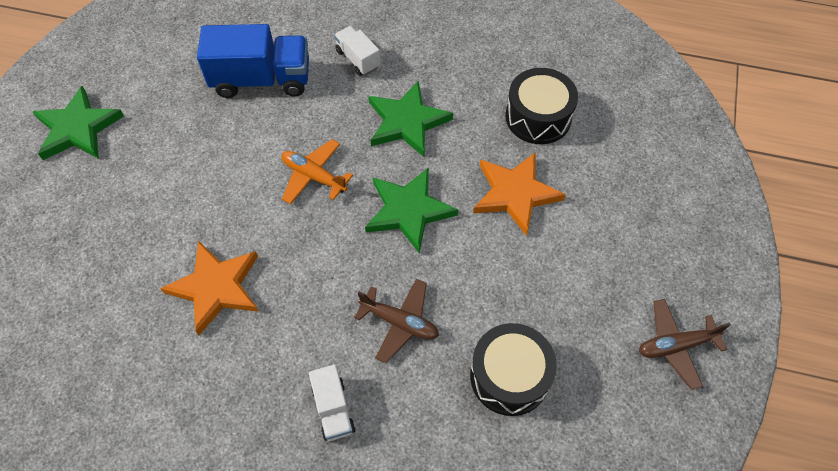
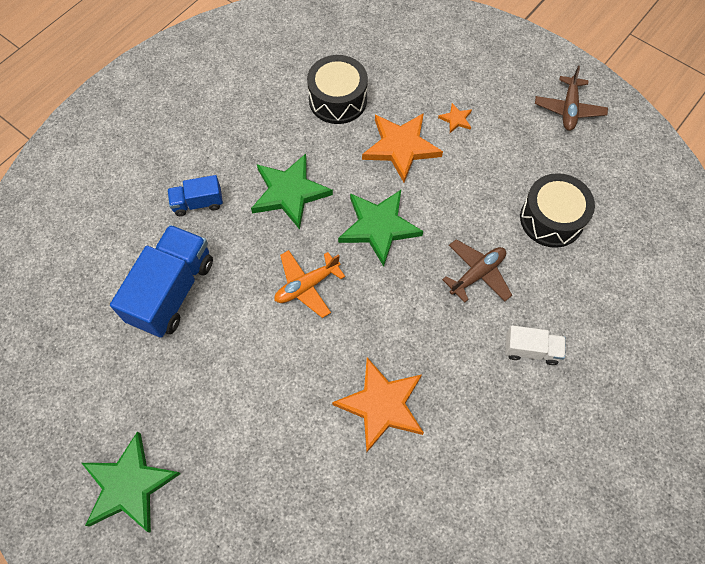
camera: 65 degrees left, 5 degrees up
white truck [334,26,380,76] -> blue truck [167,175,223,216]
none -> orange star [438,103,472,133]

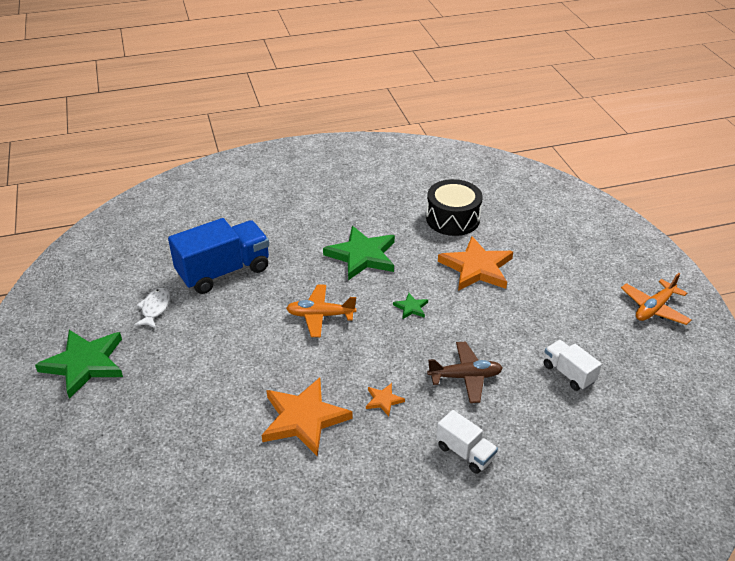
camera: 35 degrees right, 25 degrees down
blue truck [167,175,223,216] -> none
green star [338,190,423,267] -> green star [393,293,428,319], size x0.44
orange star [438,103,472,133] -> orange star moved to [366,383,405,416]
black drum [520,173,595,248] -> white truck [544,340,602,391]
brown plane [535,66,608,131] -> orange plane [621,273,691,325]
none -> white fish [134,288,171,328]

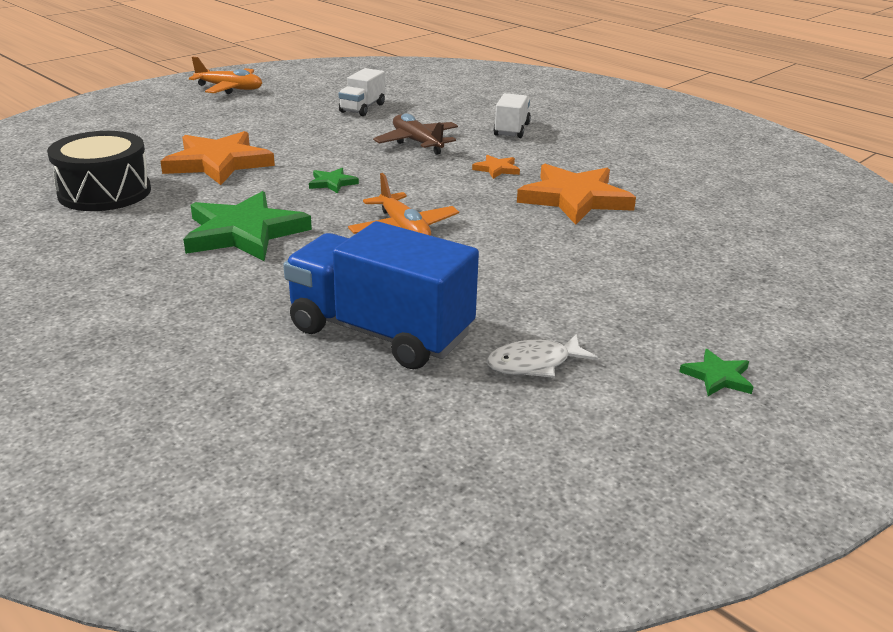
camera: 120 degrees left, 10 degrees down
green star [35,330,123,399] -> green star [679,349,753,396], size x0.44

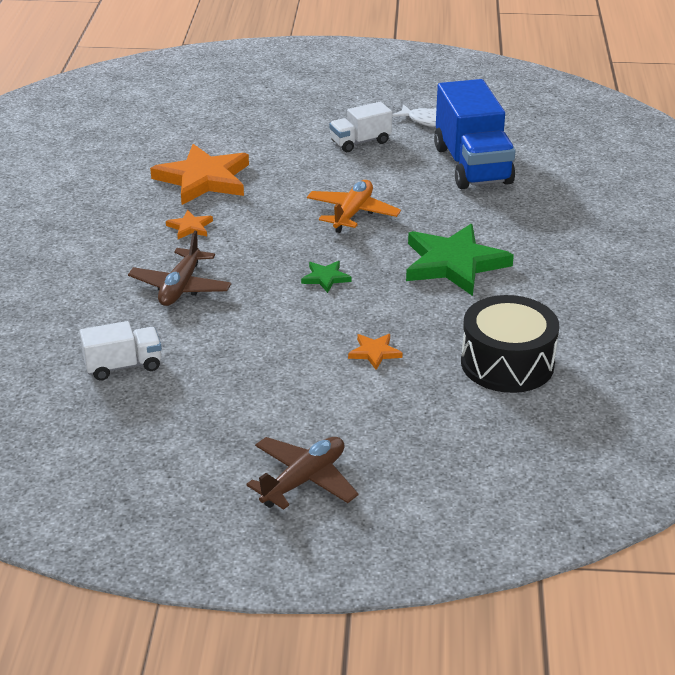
camera: 130 degrees left, 5 degrees up
orange star [160,131,275,185] -> orange star [348,334,402,370], size x0.44
orange plane [189,57,262,94] -> none
white truck [494,93,531,138] -> white truck moved to [329,102,392,152]
green star [679,349,753,396] -> none
none -> brown plane [246,437,359,510]

